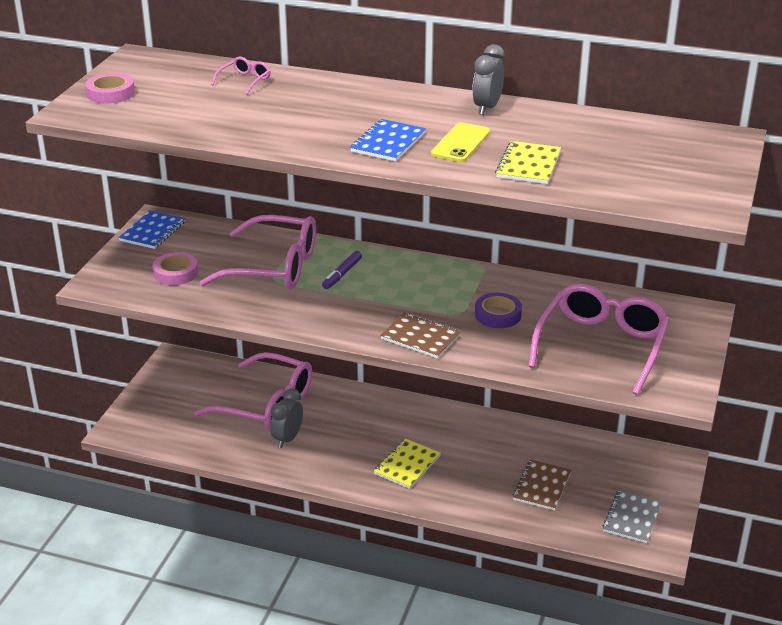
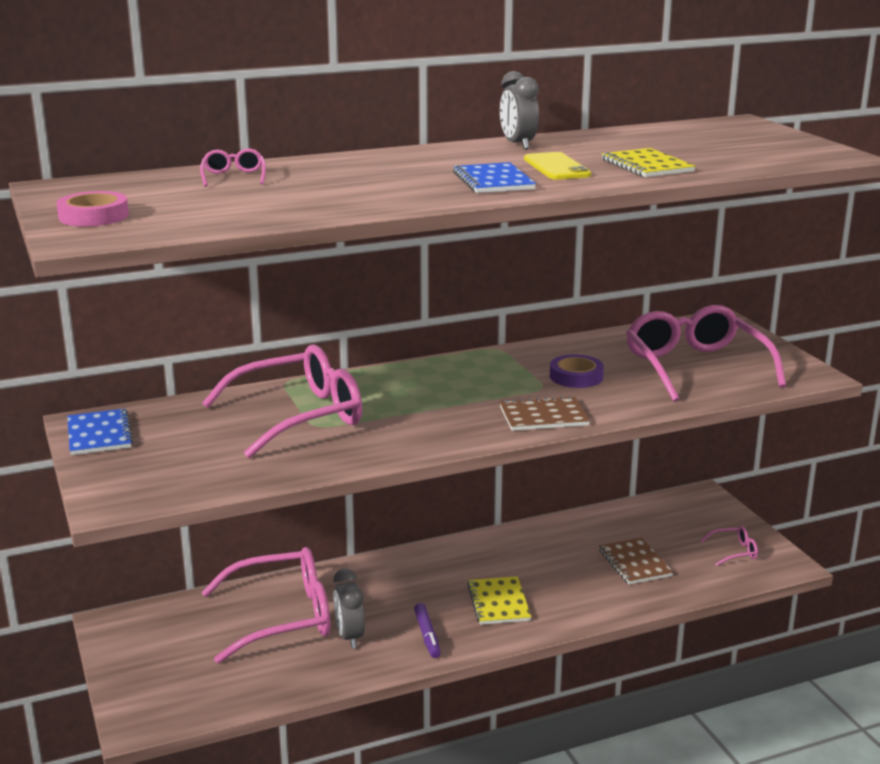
camera: 40 degrees left, 10 degrees down
pink tape [153,252,198,285] -> none
purple marker [322,251,362,289] -> purple marker moved to [414,603,441,658]
grey notebook [603,489,662,543] -> pink glasses [700,526,758,566]

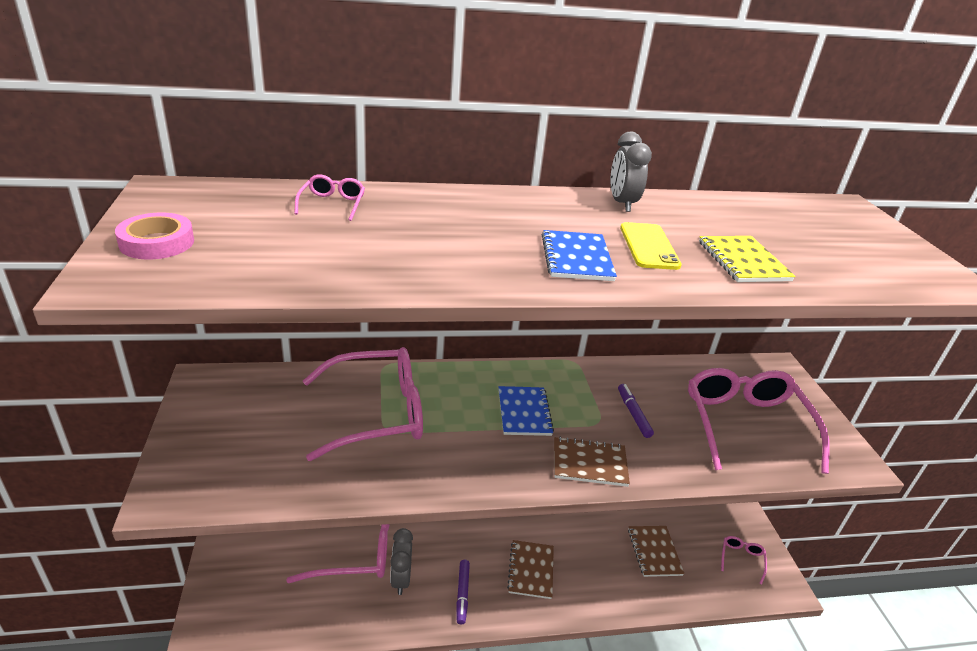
camera: 10 degrees right, 10 degrees up
blue notebook [67,408,133,455] -> blue notebook moved to [498,386,554,436]
yellow notebook [467,576,532,625] -> brown notebook [507,540,554,599]
purple tape [550,354,604,388] -> purple marker [618,384,654,438]
pink glasses [700,526,758,566] -> pink glasses turned 75 degrees counterclockwise [721,536,767,584]

